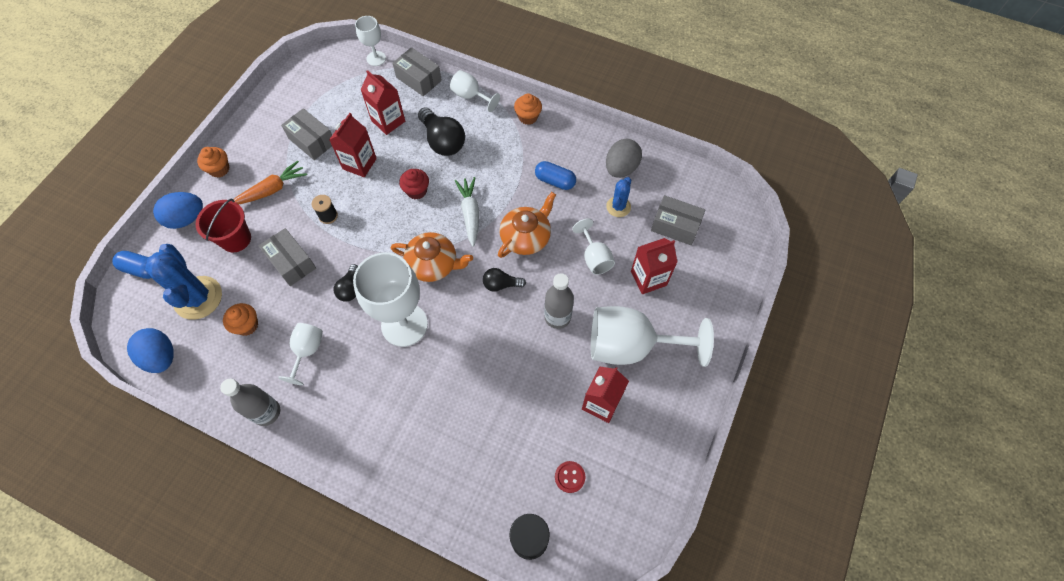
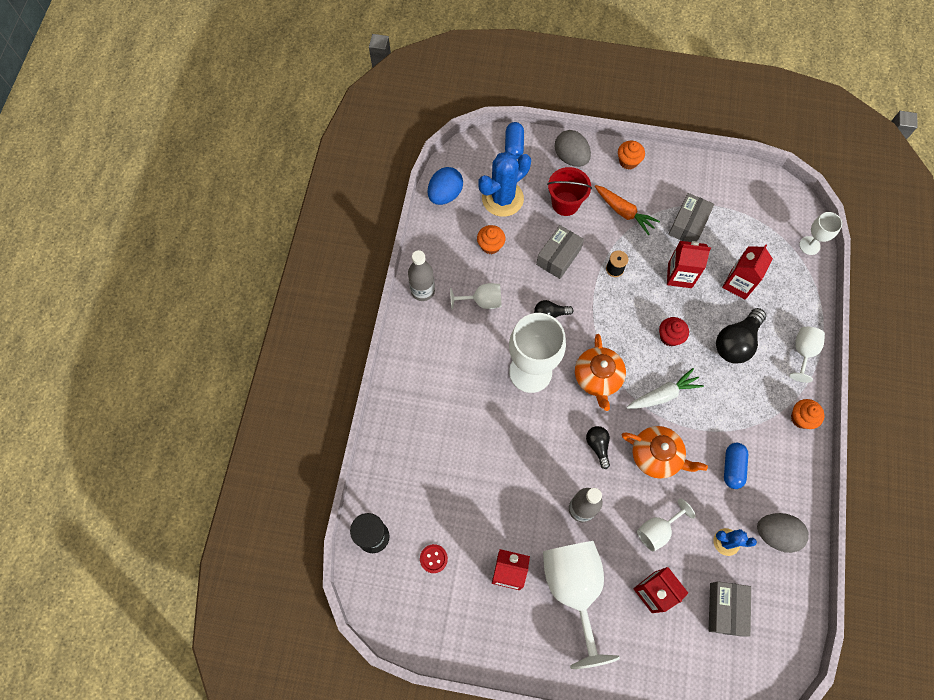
camera: 75 degrees right, 5 degrees up
blue egg [153,192,203,229] -> grey egg [555,130,591,167]
grey box [393,47,442,96] -> none

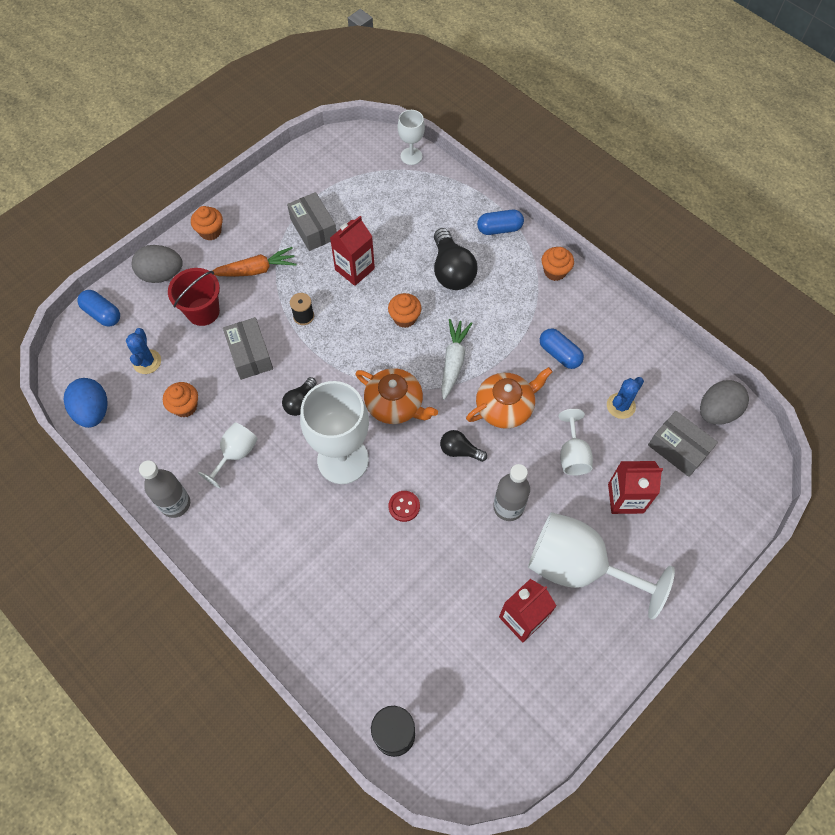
camera: 55 degrees left, 5 degrees down
red button [420,544,448,573] -> red button moved to [389,491,420,522]
blue cactus [478,152,531,217] -> blue cactus [126,328,161,374], size x0.55
red cupcake [659,317,689,346] -> orange cupcake [388,293,422,328]
red carton [722,245,773,300] -> none
grey egg [757,513,809,553] -> grey egg moved to [700,380,749,425]
white goblet [789,327,825,383] -> blue capsule [477,210,524,235]

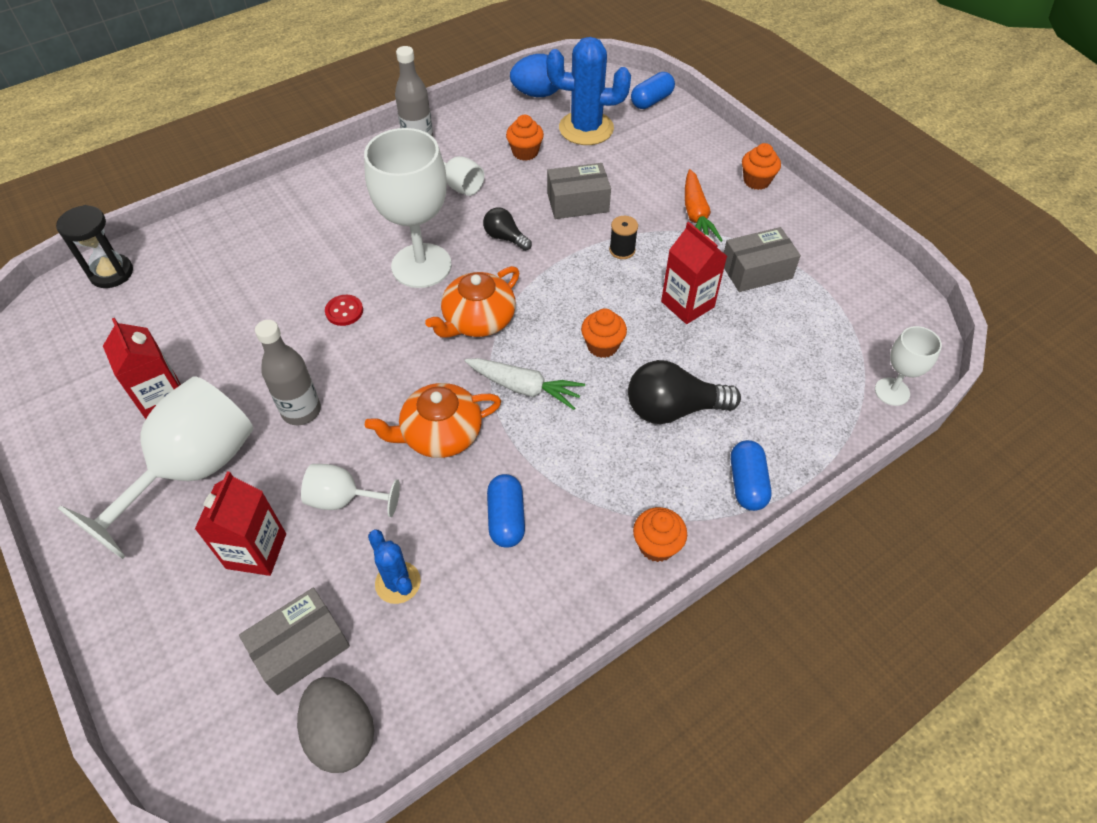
camera: 100 degrees right, 10 degrees down
blue cactus [126,328,161,374] -> blue cactus [546,37,631,145], size x1.81
grey egg [132,245,183,283] -> none
red bucket [168,268,220,326] -> none
black light bulb [440,430,487,462] -> none
orange teapot [466,367,553,429] -> orange teapot turned 90 degrees clockwise [365,383,501,458]
blue capsule [540,328,584,369] -> blue capsule turned 60 degrees counterclockwise [487,474,525,548]

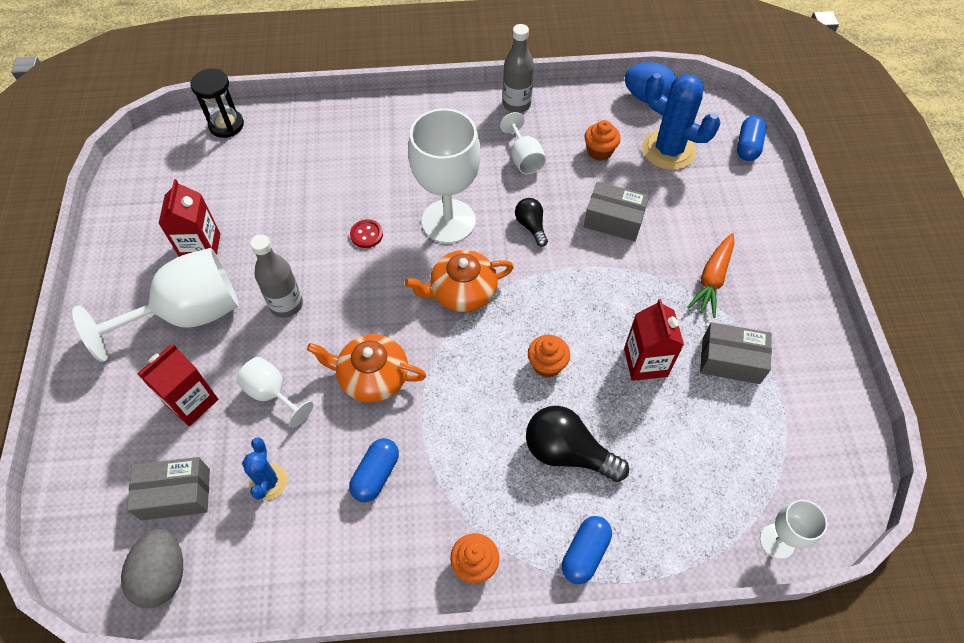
camera: 30 degrees right, 5 degrees up
white carrot [465,358,585,410] -> none
black spool [609,216,638,259] -> none
blue capsule [631,72,675,109] -> blue capsule turned 60 degrees counterclockwise [737,116,766,161]
orange cupcake [742,143,781,190] -> none

